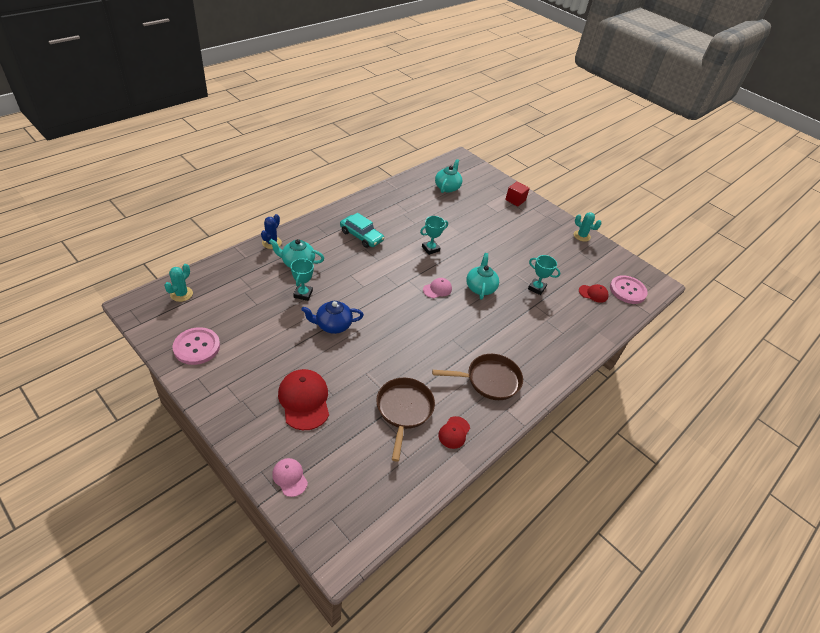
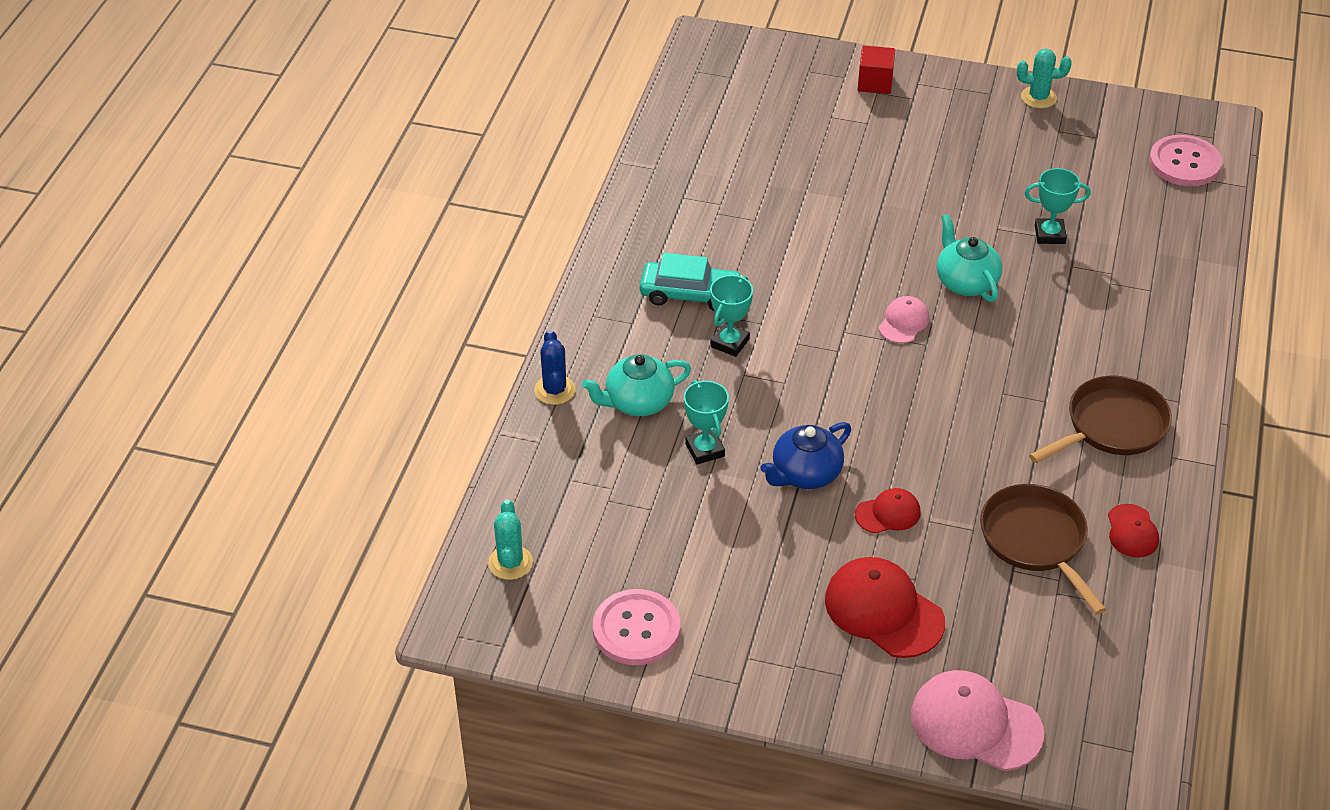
camera: 25 degrees left, 0 degrees up
pink cap [272,458,308,497] -> pink cap [911,670,1044,771], size x1.83
turquoise trophy [420,216,448,255] -> turquoise trophy moved to [710,275,753,357]
turquoise teapot [435,159,462,193] -> none
red cap [579,284,609,303] -> red cap moved to [855,488,921,534]

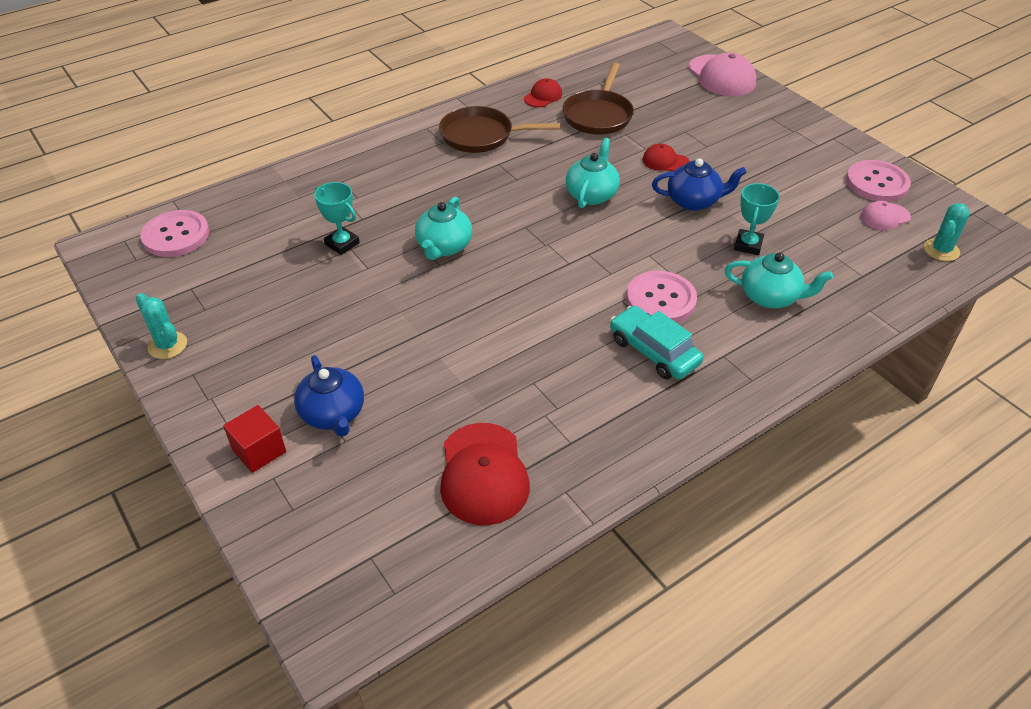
camera: 140 degrees left, 0 degrees up
blue cactus [534,330,576,405] -> none
turquoise trophy [710,275,753,357] -> pink button [626,271,697,323]
red cap [825,557,945,658] -> red cap moved to [440,423,530,525]
pink cap [879,296,929,343] -> pink cap moved to [861,201,911,231]
none -> blue teapot [294,355,364,437]
none -> turquoise teapot [566,138,620,208]

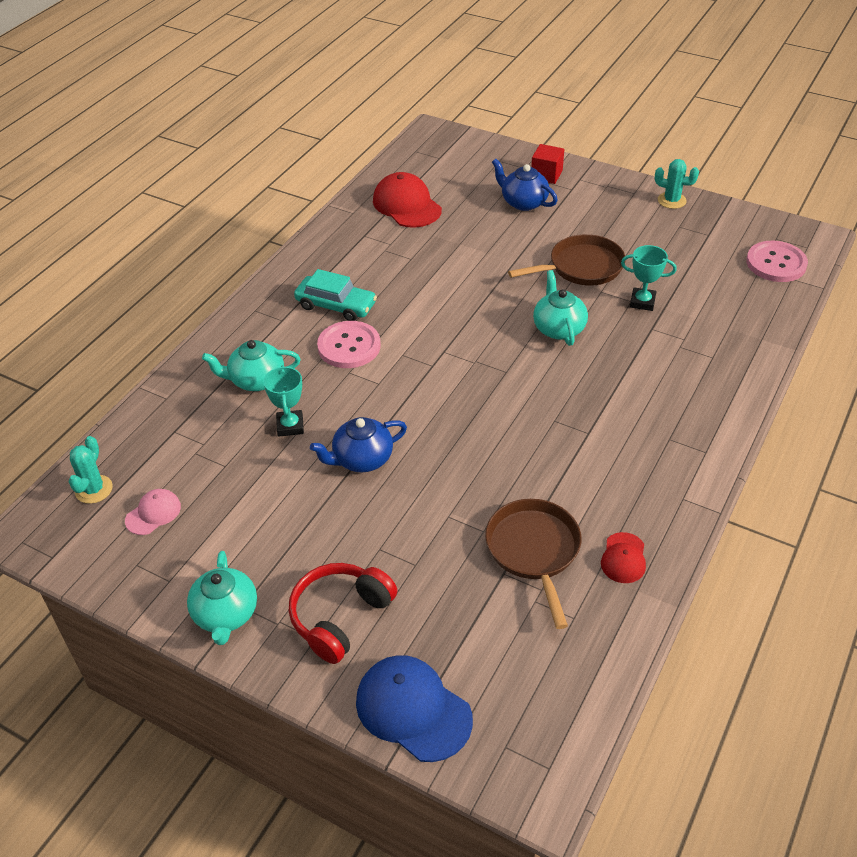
camera: 155 degrees right, 0 degrees up
brown pan [439,106,560,153] -> brown pan moved to [508,234,626,286]
turquoise teapot [566,138,620,208] -> turquoise teapot moved to [187,551,257,645]
red cap [643,143,690,172] -> none
pink cap [688,53,756,96] -> blue cap [356,655,473,762]
pink button [846,160,911,202] -> none
none -> red headphones [289,563,397,664]

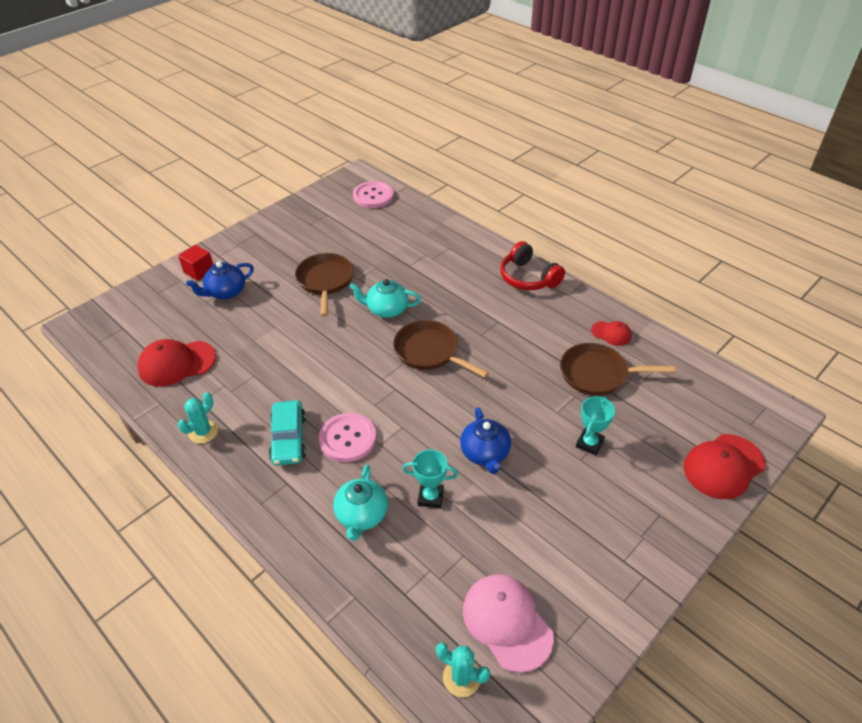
camera: 75 degrees left, 0 degrees up
pink cap [125,489,181,535] -> pink cap [463,574,554,673], size x1.83
turquoise teapot [187,551,257,645] -> none
red headphones [289,563,397,664] -> red headphones moved to [500,241,565,290]
turquoise car [294,269,377,321] -> turquoise car turned 135 degrees clockwise [269,400,306,466]
blue cap [356,655,473,762] -> red cap [684,434,765,499]
turquoise trophy [621,245,677,311] -> turquoise trophy moved to [576,396,615,456]
turquoise cactus [655,159,699,209] -> turquoise cactus moved to [178,392,218,443]
none -> brown pan [393,320,489,378]

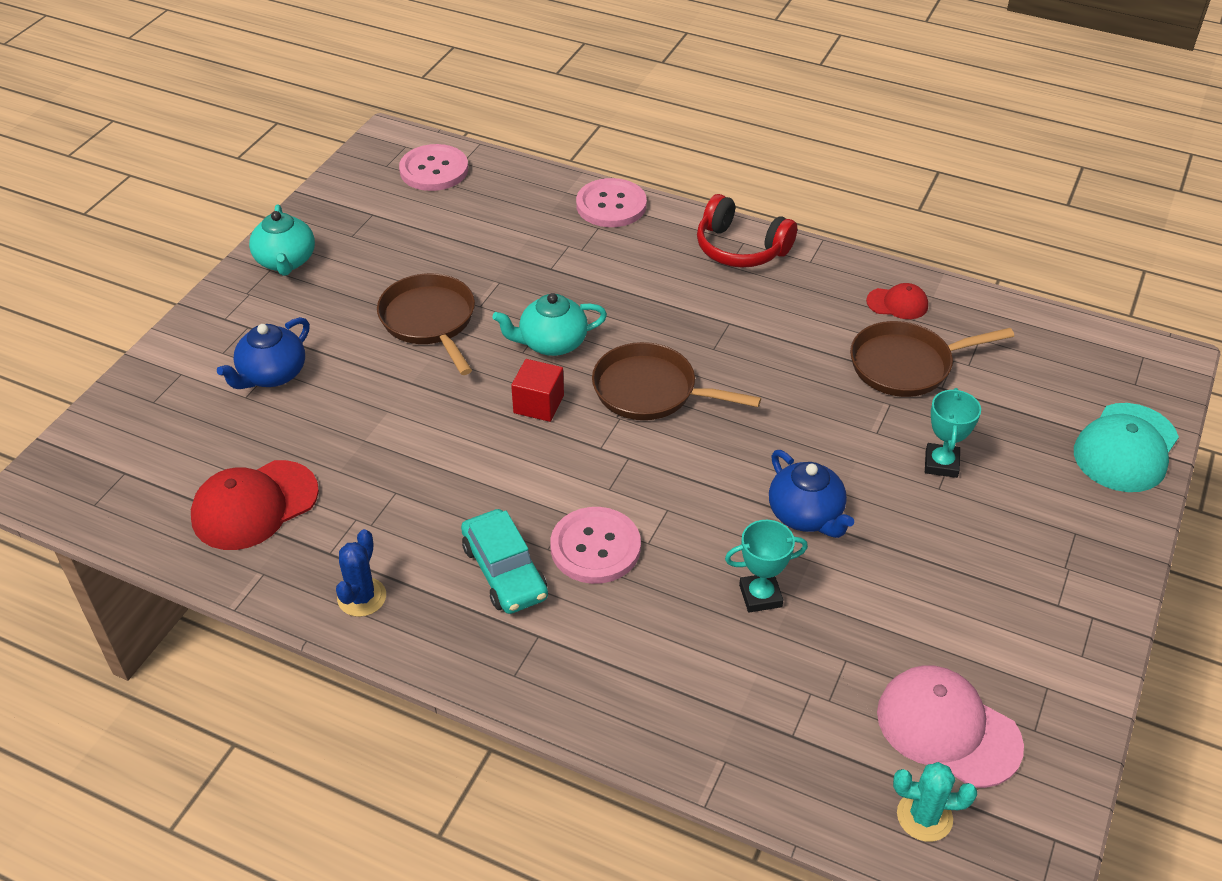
camera: 20 degrees left, 0 degrees up
red cube [178,245,213,281] -> red cube moved to [511,359,564,422]
turquoise cactus [178,392,218,443] -> blue cactus [336,529,386,617]
turquoise teapot [333,465,388,541] -> turquoise teapot moved to [249,204,315,276]
red cap [684,434,765,499] -> turquoise cap [1074,403,1179,492]
none -> pink button [576,178,647,227]

